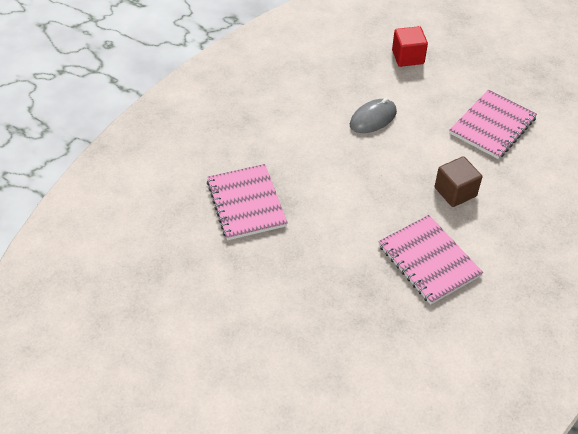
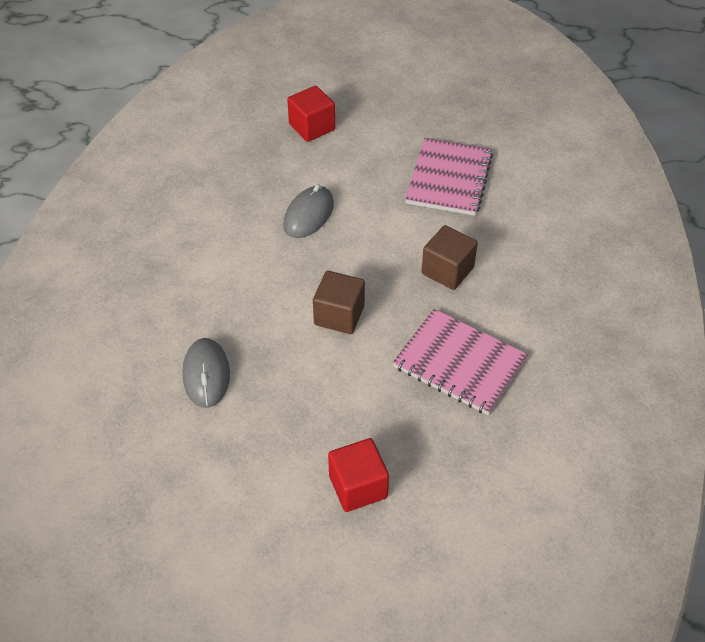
camera: 25 degrees left, 0 degrees up
pink notebook [207,164,288,240] -> grey mouse [183,338,230,408]
none -> brown cube [313,271,365,334]
none -> red cube [328,438,389,512]

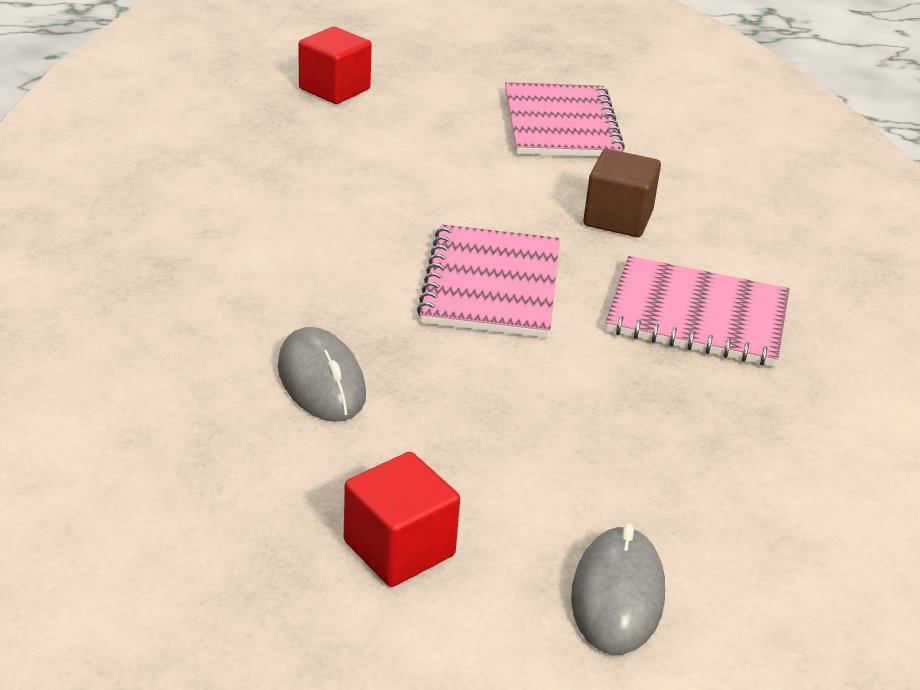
camera: 20 degrees left, 15 degrees down
grey mouse [283,184,334,238] -> grey mouse moved to [571,524,665,655]
brown cube [313,271,365,334] -> pink notebook [417,225,560,338]
red cube [328,438,389,512] -> red cube moved to [344,452,460,587]

